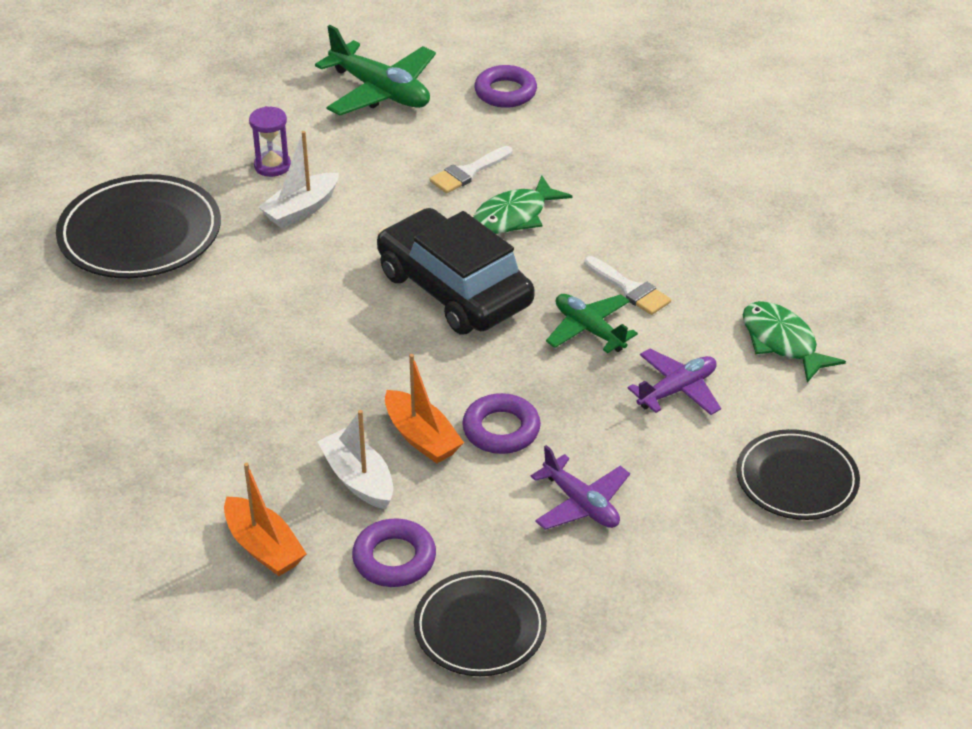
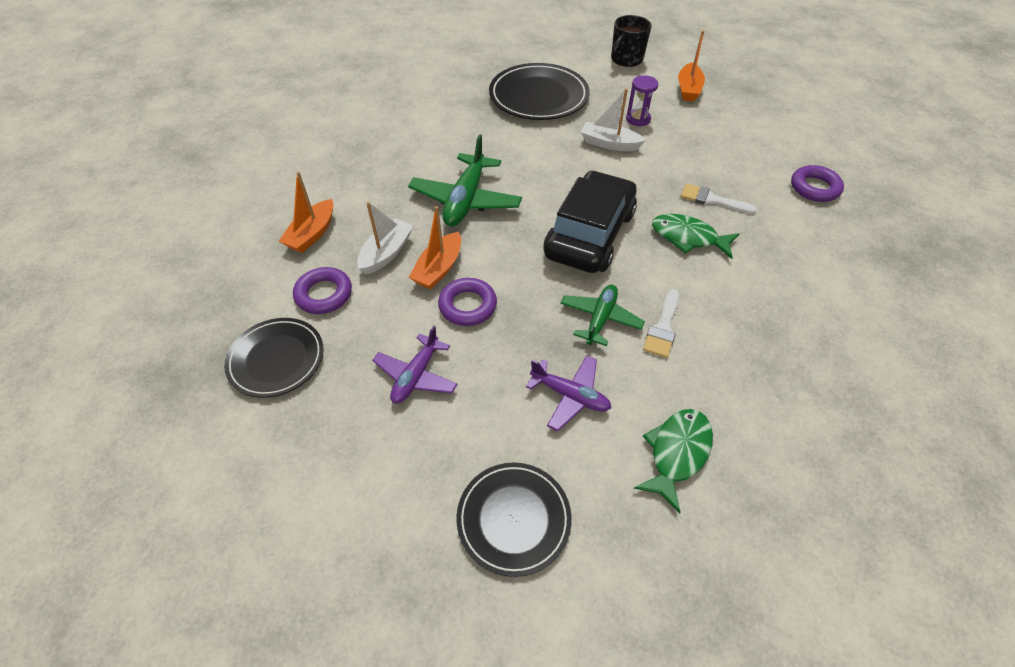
camera: 65 degrees right, 10 degrees up
green plane [315,25,436,116] -> green plane moved to [408,134,522,226]
none -> black mug [611,15,652,67]
none -> orange boat [678,30,705,101]

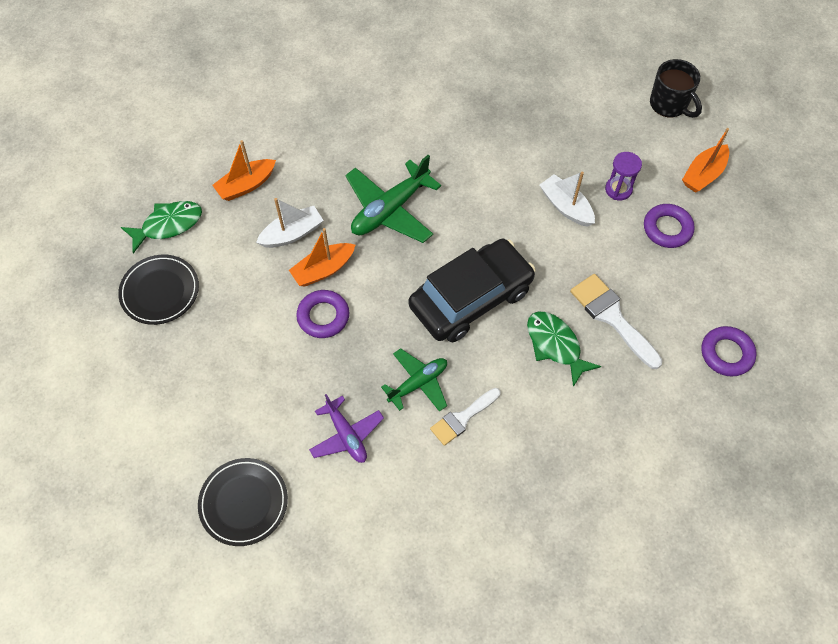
camera: 30 degrees right, 10 degrees up
purple ring [293,267,352,314] -> purple ring moved to [644,204,694,248]
purple plane [372,325,457,404] -> none
black plate [489,63,590,120] -> none
black mug [611,15,652,67] -> black mug turned 105 degrees counterclockwise [650,59,702,118]
green fish [634,409,713,513] -> green fish moved to [121,201,202,253]
white brush [681,183,757,214] -> white brush [570,274,663,369], size x1.50

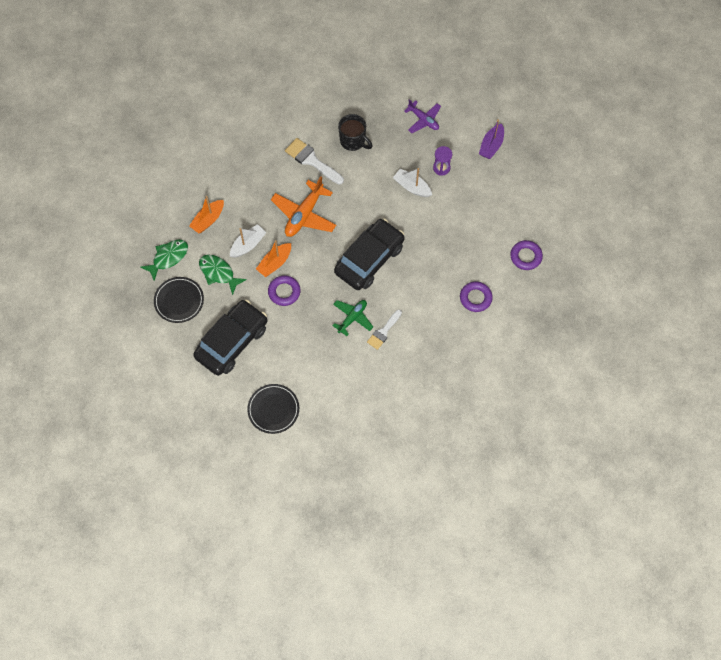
camera: 15 degrees left, 5 degrees up
purple plane [309,394,384,463] -> purple plane moved to [404,99,441,133]
green plane [345,155,441,243] -> orange plane [271,176,336,237]
green fish [527,311,601,387] -> green fish moved to [199,255,247,295]
white brush [570,274,663,369] -> white brush moved to [285,138,344,185]
purple ring [644,204,694,248] -> purple ring moved to [460,282,493,312]
black mug [650,59,702,118] -> black mug moved to [338,114,372,151]
orange boat [682,128,729,193] -> purple boat [479,119,504,159]
none -> black car [193,300,267,376]

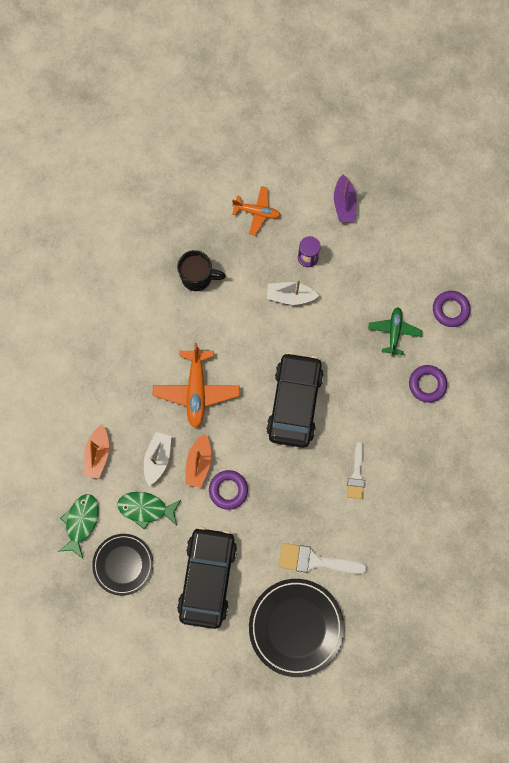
camera: 30 degrees left, 10 degrees up
black plate [247,384,299,434] -> black plate [249,579,344,677], size x1.54
white brush [285,138,344,185] -> white brush moved to [279,543,367,574]
green plane [332,300,373,336] -> green plane moved to [368,307,422,356]
purple plane [404,99,441,133] -> orange plane [232,186,281,236]

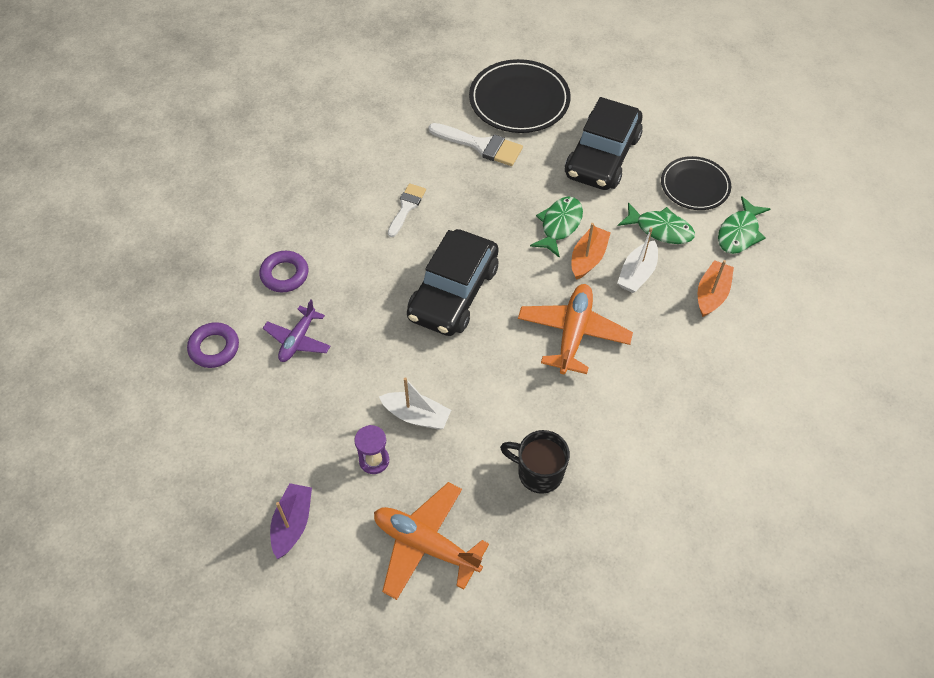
camera: 165 degrees left, 20 degrees down
purple ring [209,470,248,510] -> green fish [530,197,583,258]
orange plane [232,186,281,236] -> orange plane [374,482,489,600], size x1.59
green plane [368,307,422,356] -> purple plane [263,300,330,362]

